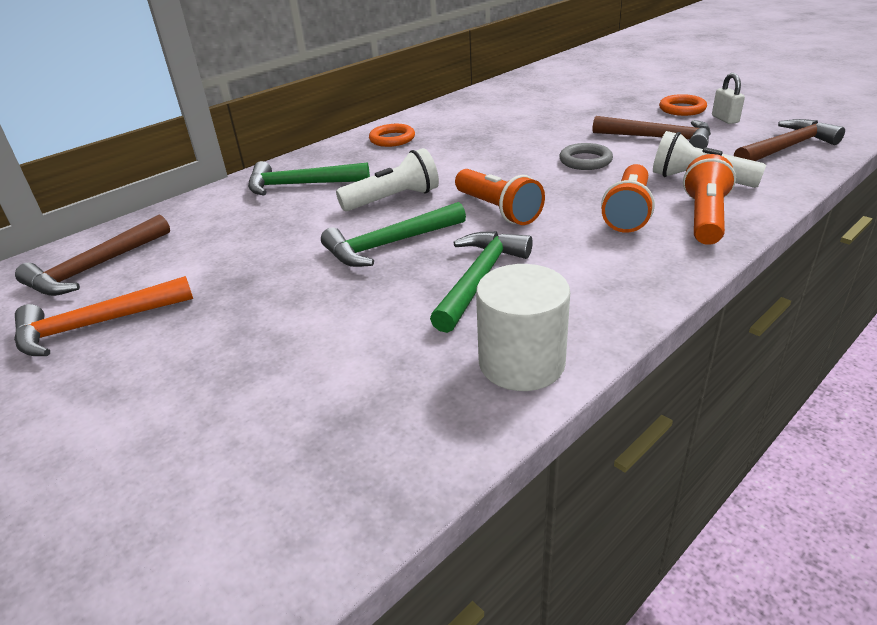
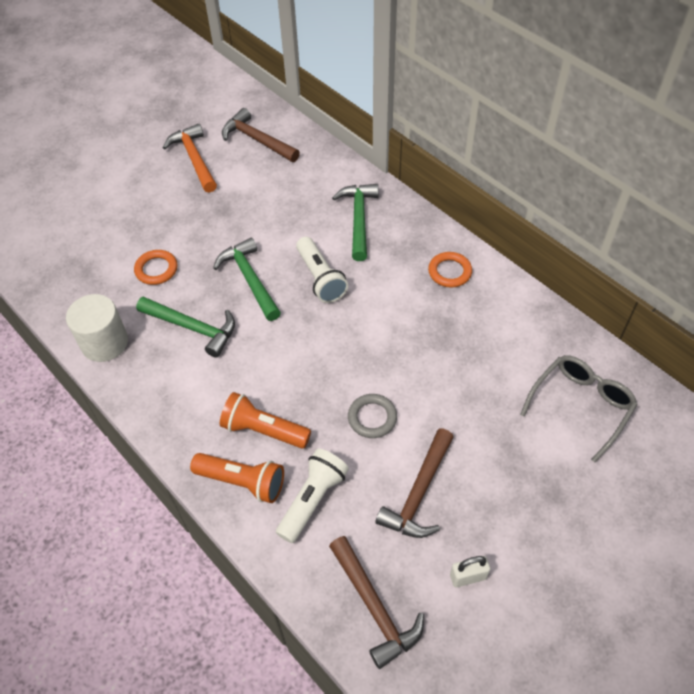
camera: 90 degrees right, 20 degrees up
orange flashlight [455,169,545,225] -> none
orange ring [659,94,707,116] -> orange ring moved to [134,250,178,285]
none -> grey glasses [520,355,638,462]

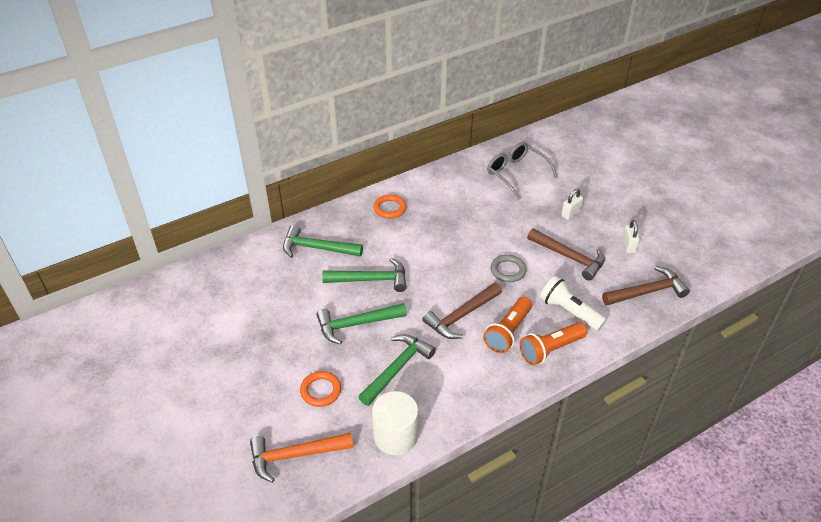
camera: 80 degrees left, 10 degrees down
orange hammer [163,124,217,193] -> orange hammer moved to [250,433,353,483]
orange flashlight [190,453,284,503] -> orange flashlight turned 150 degrees counterclockwise [520,322,587,365]
brown hammer [222,108,300,162] -> brown hammer moved to [422,283,502,339]
white flashlight [296,237,348,303] -> green hammer [322,258,407,292]
none -> white padlock [561,189,583,220]

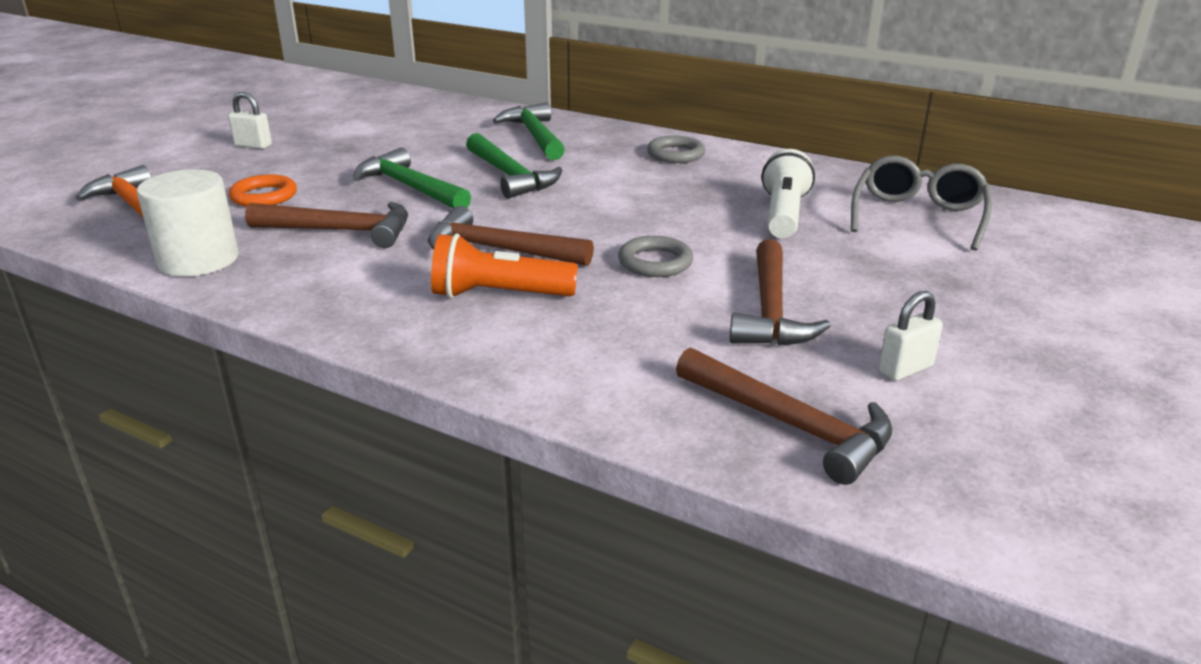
camera: 60 degrees right, 15 degrees down
green hammer [358,334,436,406] -> brown hammer [245,202,408,248]
orange ring [373,194,407,219] -> grey ring [647,136,705,163]
orange flashlight [520,322,587,365] -> none
white flashlight [540,276,607,331] -> white flashlight moved to [761,149,815,238]
white padlock [561,189,583,220] -> white padlock moved to [228,92,272,149]

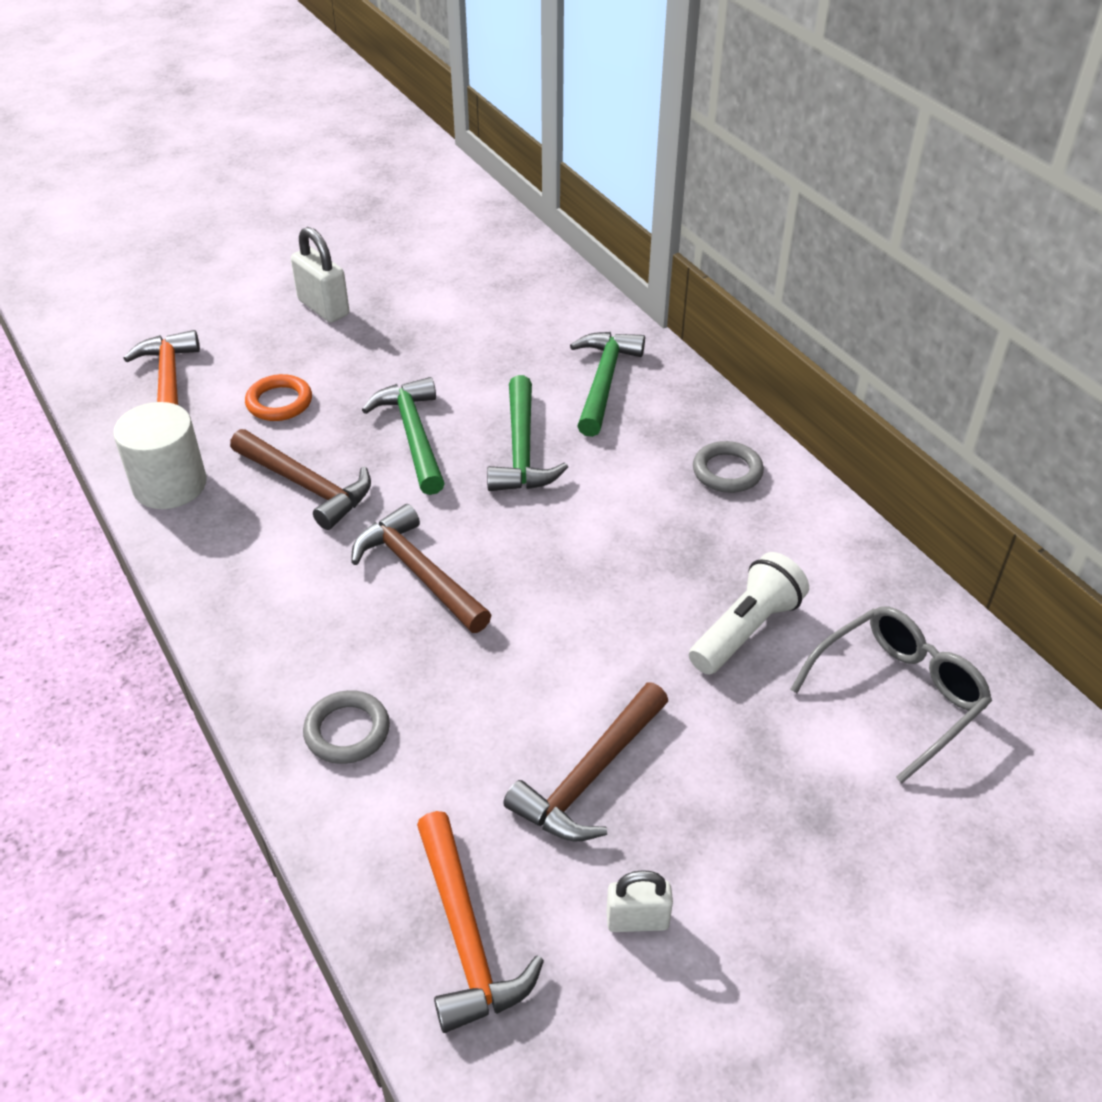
camera: 30 degrees right, 15 degrees up
white padlock [228,92,272,149] -> white padlock [291,227,349,323], size x1.53
orange flashlight [431,234,578,298] -> none
grey ring [618,236,693,277] -> grey ring moved to [303,690,390,764]
brown hammer [676,348,893,485] -> orange hammer [417,811,544,1033]

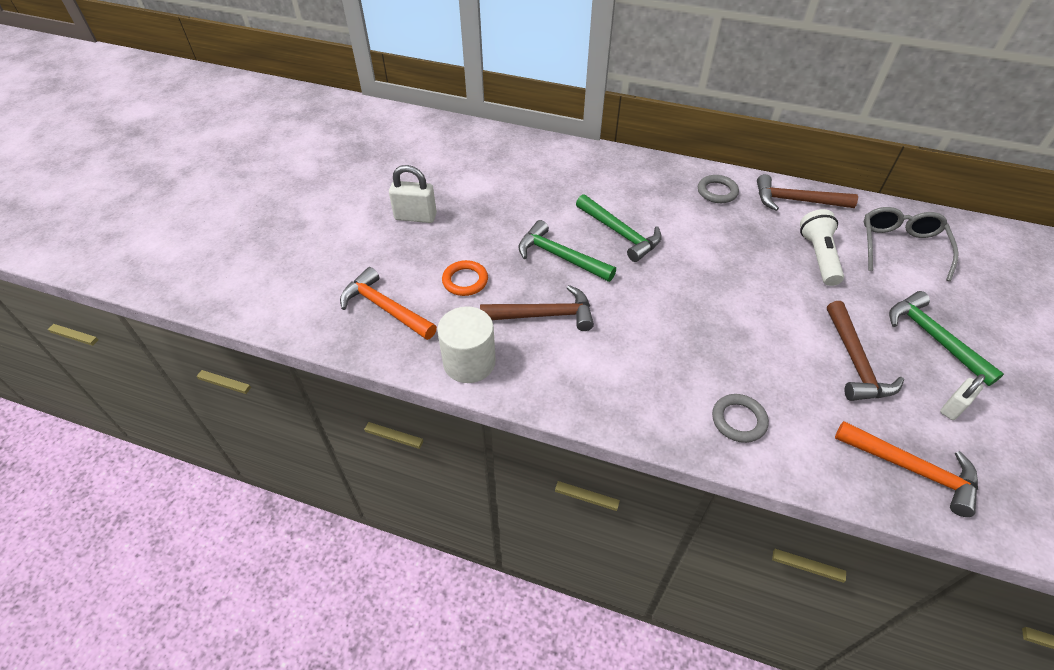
camera: 40 degrees left, 5 degrees up
brown hammer [351,504,491,633] -> brown hammer moved to [757,174,858,211]
green hammer [570,332,645,437] -> green hammer moved to [889,291,1004,386]

